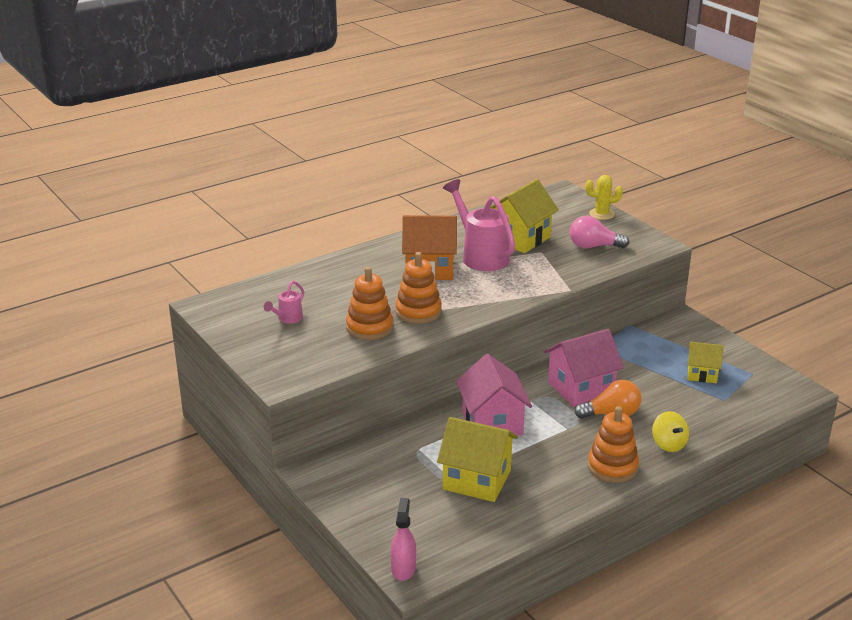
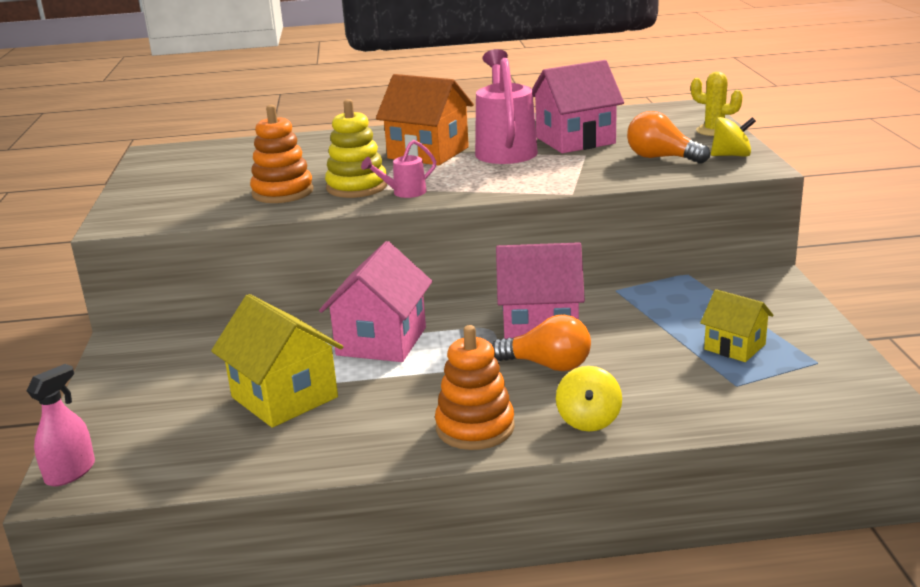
camera: 30 degrees right, 5 degrees down
pink watering can [264,281,304,324] -> pink watering can moved to [361,140,437,198]
orange stacking toy [395,252,442,324] -> yellow stacking toy [325,99,387,198]
yellow house [490,179,559,253] -> pink house [532,60,624,153]
pink light bulb [570,216,629,248] -> orange light bulb [627,111,710,164]
none -> yellow spinning top [711,117,756,157]

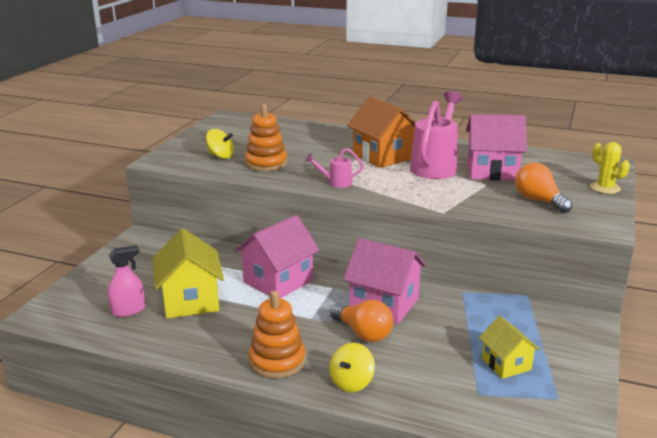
camera: 25 degrees right, 0 degrees up
pink spray bottle [26,364,95,486] -> pink spray bottle moved to [108,245,145,317]
yellow stacking toy [325,99,387,198] -> none
yellow spinning top [711,117,756,157] -> yellow spinning top moved to [206,129,234,159]

